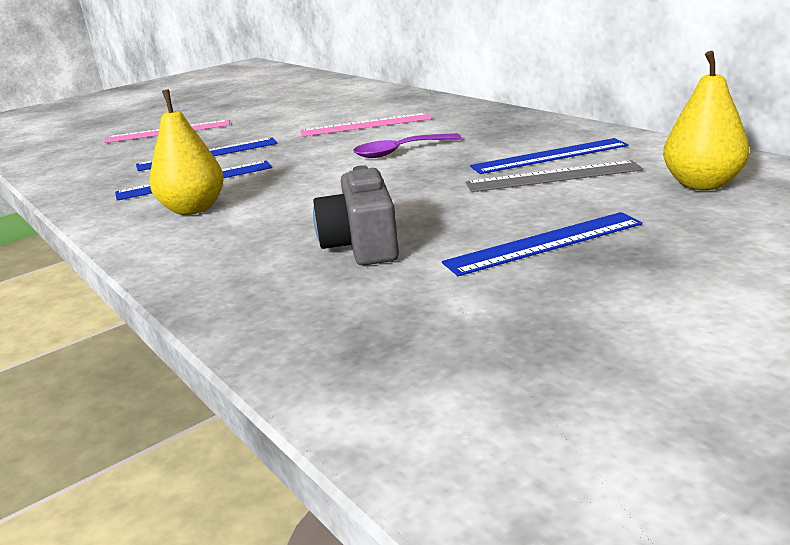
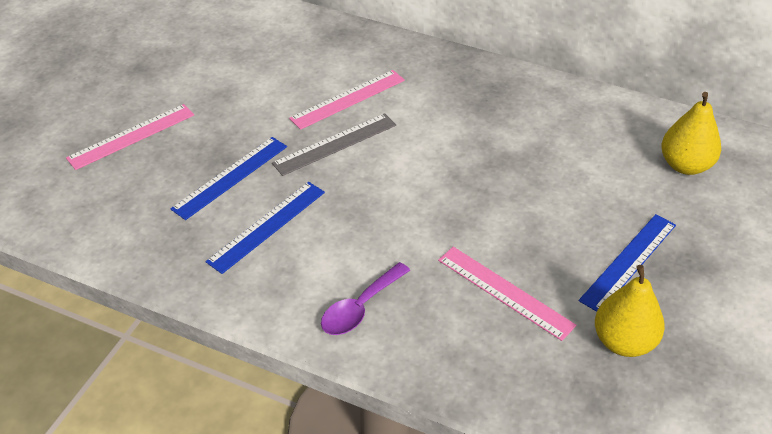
camera: 30 degrees left, 20 degrees up
yellow pear [149,90,224,215] -> yellow pear moved to [595,265,665,357]
grey camera [313,165,399,265] -> pink ruler [438,247,576,341]
purple spoon [353,133,461,158] -> purple spoon moved to [321,262,410,335]
grey ruler [466,160,643,192] -> grey ruler moved to [272,113,396,176]
blue ruler [470,138,628,174] -> none

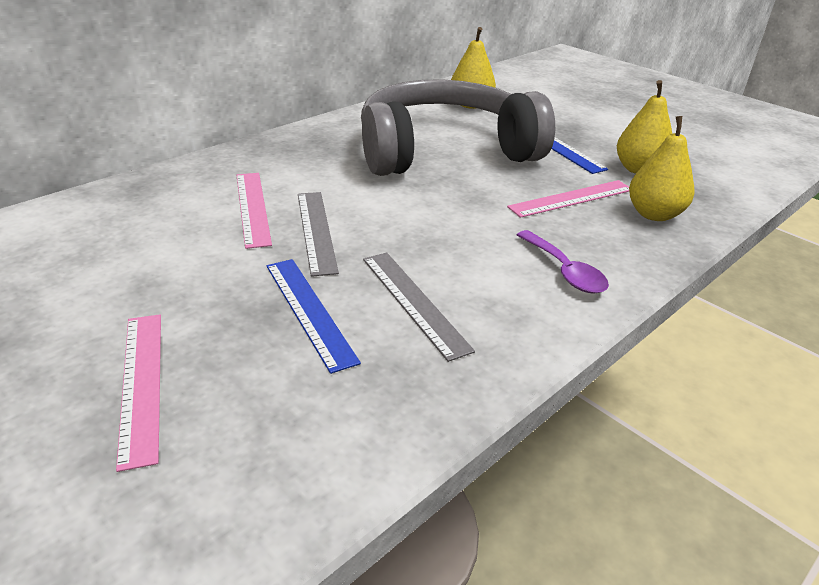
camera: 70 degrees left, 10 degrees down
blue ruler [206,182,325,274] -> grey ruler [363,253,475,362]
none -> grey headphones [361,79,555,176]
none -> yellow pear [629,116,694,221]

